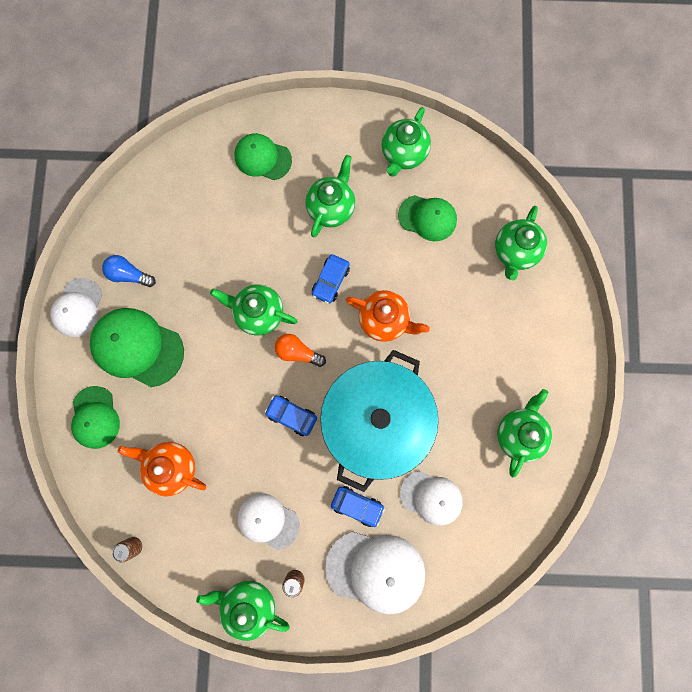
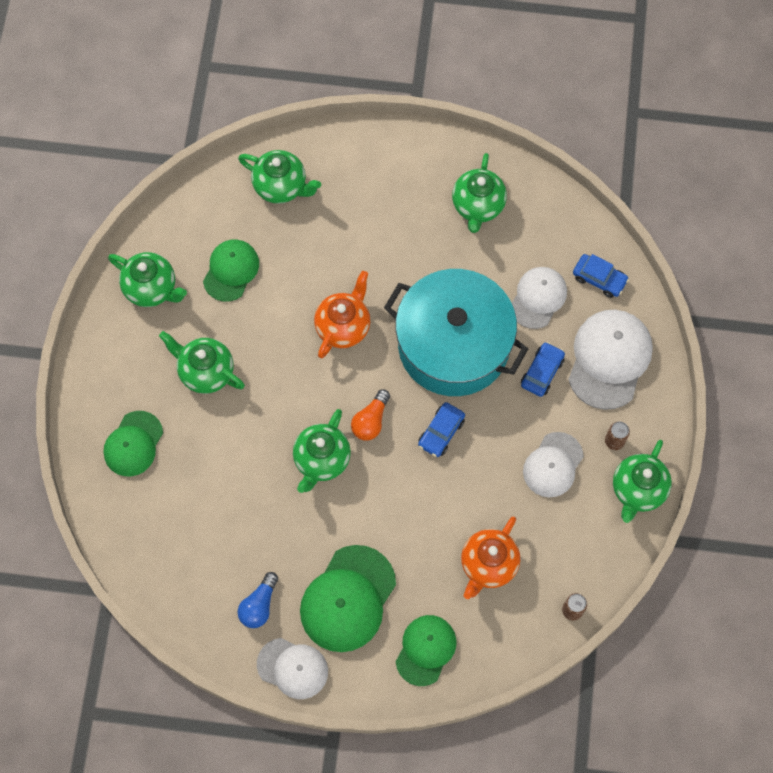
camera: 85 degrees left, 10 degrees down
green cap [71,386,120,449] -> green cap turned 60 degrees counterclockwise [396,615,456,686]
blue car [312,254,350,304] -> blue car moved to [573,254,629,298]
green teapot [497,389,552,477] -> green teapot turned 105 degrees counterclockwise [452,153,507,233]

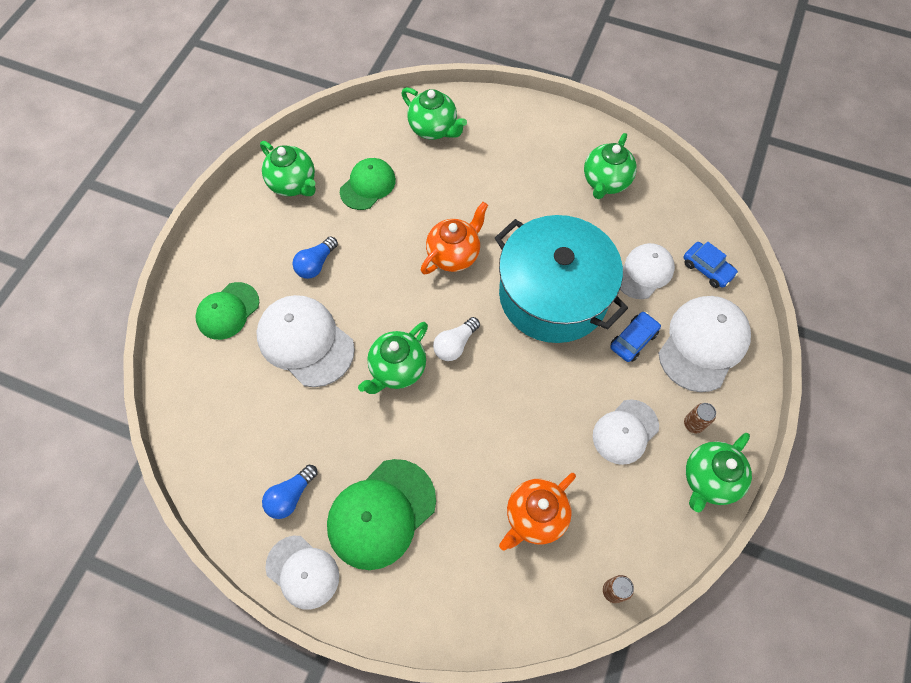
camera: 15 degrees right, 5 degrees down
green teapot [159,331,245,394] -> blue light bulb [293,236,338,279]
orange light bulb [351,389,390,440] -> white light bulb [433,317,480,361]
green cap [396,615,456,686] -> none
blue car [418,402,465,457] -> none
none -> white cap [256,295,355,387]

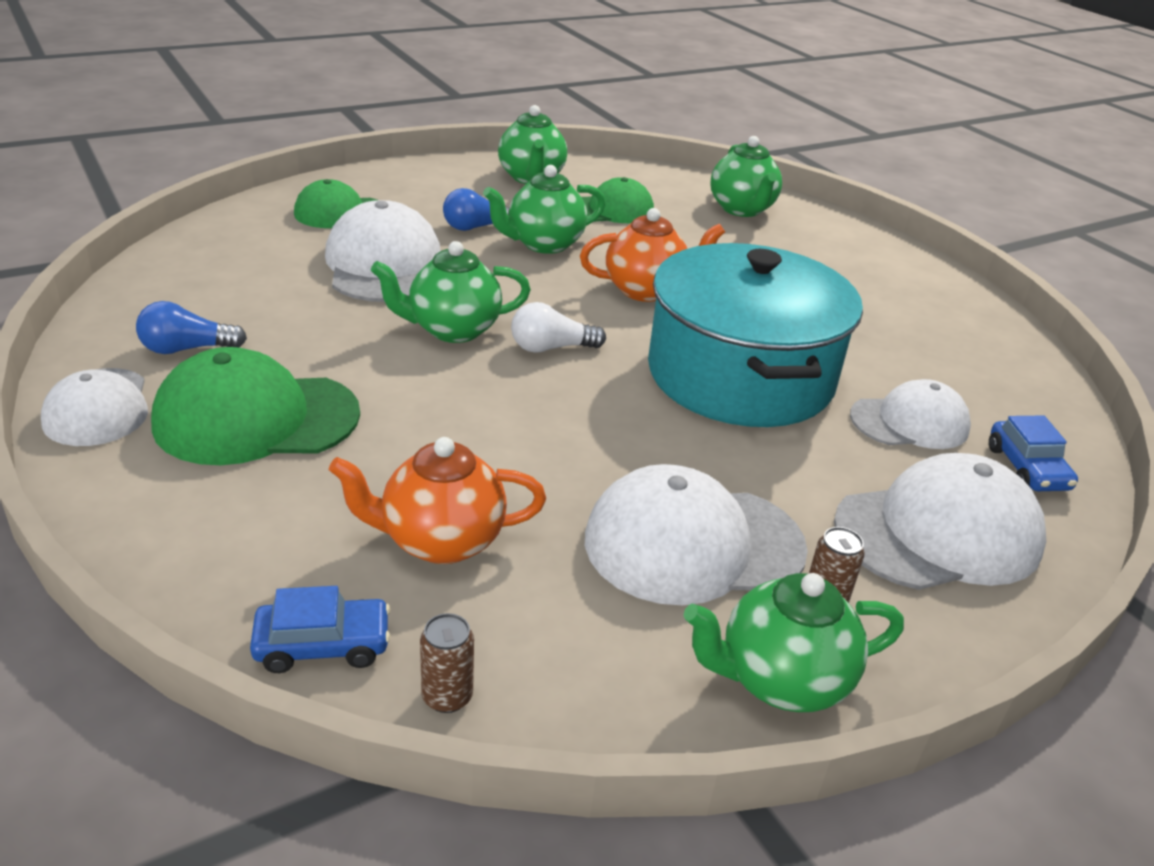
camera: 35 degrees right, 30 degrees down
green teapot [584,133,637,199] -> green teapot moved to [483,165,606,254]
white cap [593,399,659,465] -> white cap [585,464,808,605], size x1.54
blue car [610,312,661,362] -> blue car moved to [250,586,390,673]

